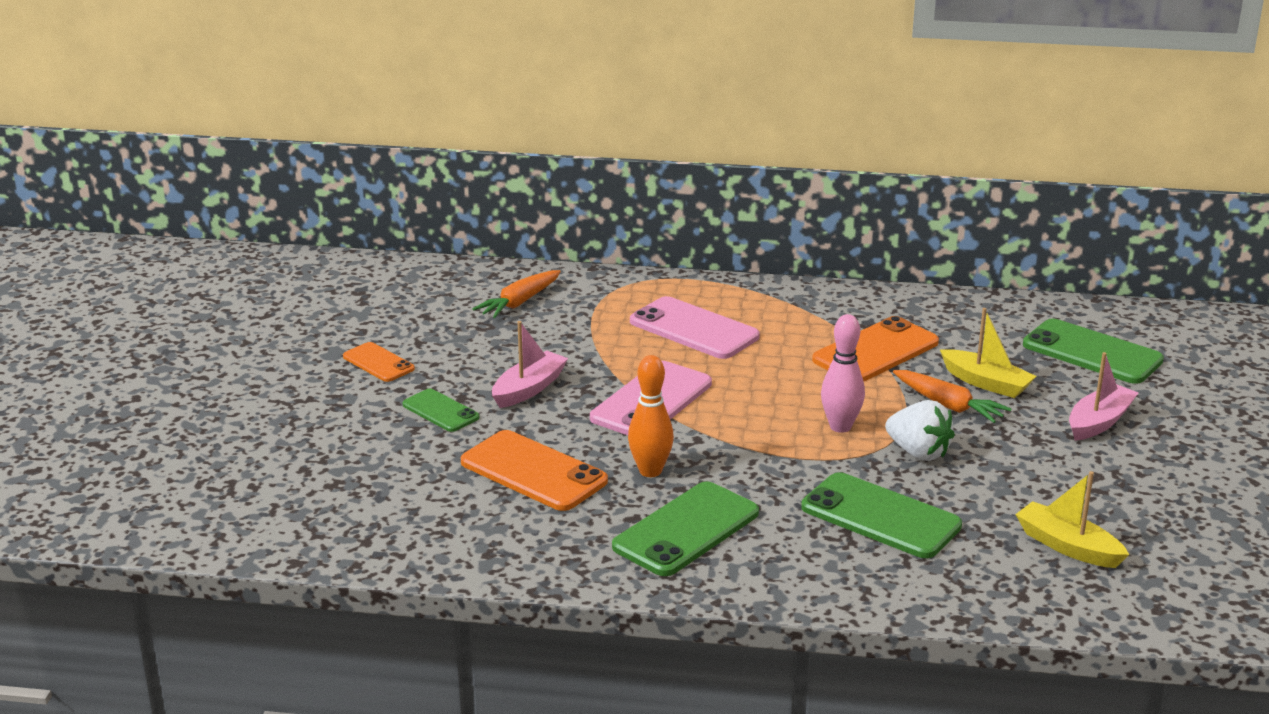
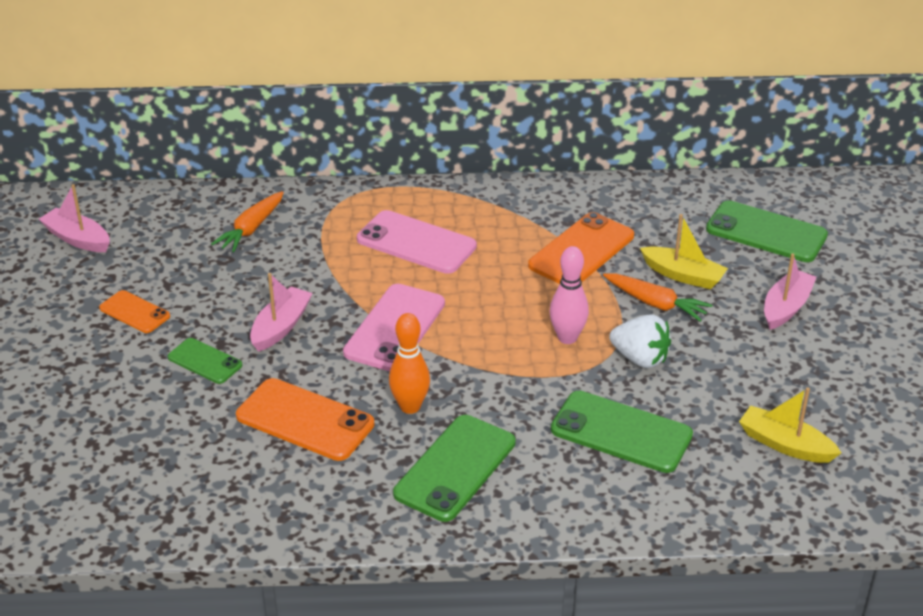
camera: 10 degrees left, 10 degrees up
none -> pink boat [39,184,110,252]

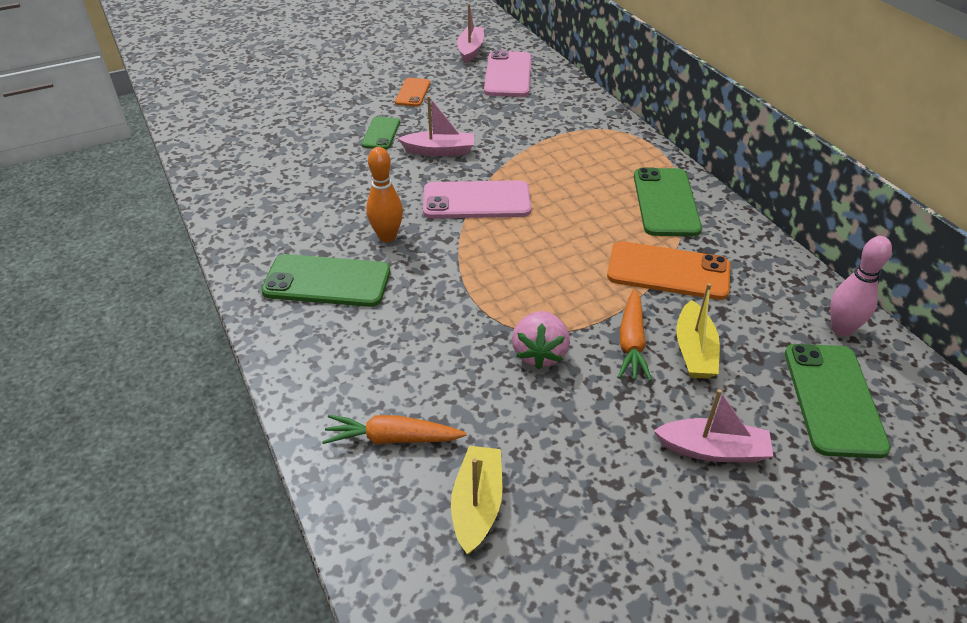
camera: 65 degrees right, 5 degrees up
orange carrot [211,191,284,252] -> orange carrot moved to [322,415,466,444]
orange phone [236,378,374,461] -> none
pink phone [357,210,477,274] -> pink phone moved to [484,50,531,97]
pink bowling pin [550,246,589,344] -> pink bowling pin moved to [830,236,892,337]
green phone [551,391,693,473] -> green phone moved to [634,167,702,236]
white strawberry [609,314,671,368] -> pink strawberry [512,311,570,370]

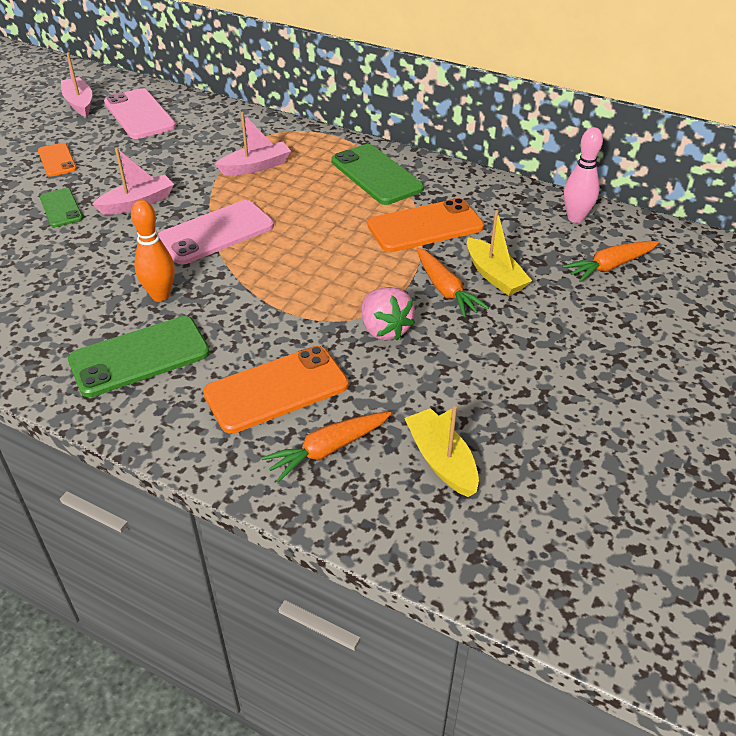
camera: 35 degrees left, 0 degrees up
pink boat [653,389,773,463] -> pink boat moved to [215,112,291,176]
green phone [785,344,891,458] -> orange carrot [562,241,659,282]
none -> orange phone [203,346,349,434]

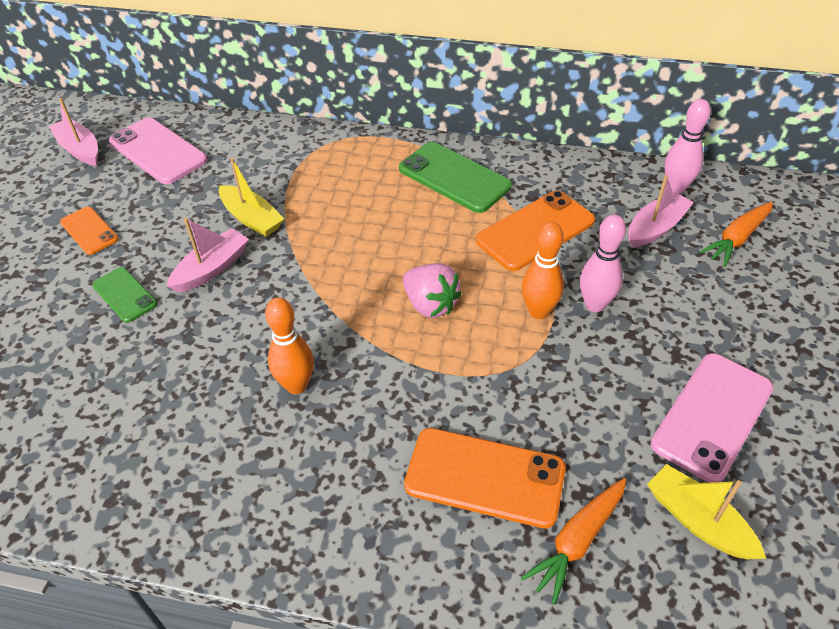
camera: 15 degrees left, 5 degrees up
green phone [68,316,210,397] -> none
pink phone [158,200,274,265] -> pink phone moved to [651,353,774,483]
orange phone [203,346,349,434] -> orange phone turned 60 degrees clockwise [404,428,566,528]
pink boat [215,112,291,176] -> pink boat moved to [628,175,694,248]
pink strawberry [362,287,415,340] -> pink strawberry moved to [403,263,462,318]
orange carrot [417,248,489,318] -> pink bowling pin [580,215,626,312]
yellow boat [467,210,532,296] -> yellow boat moved to [219,158,284,237]
none -> orange bowling pin [522,222,564,319]

